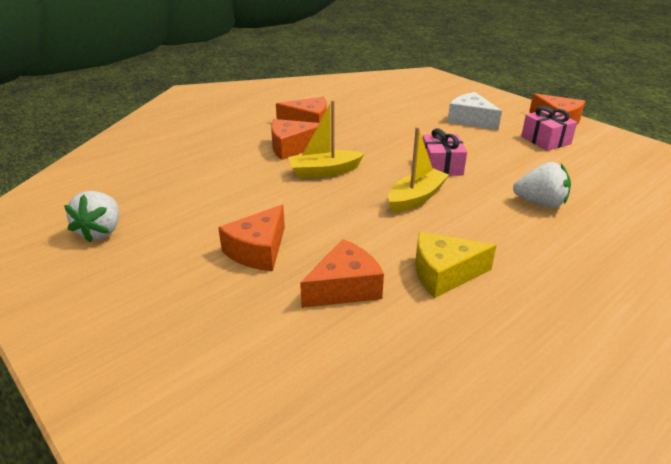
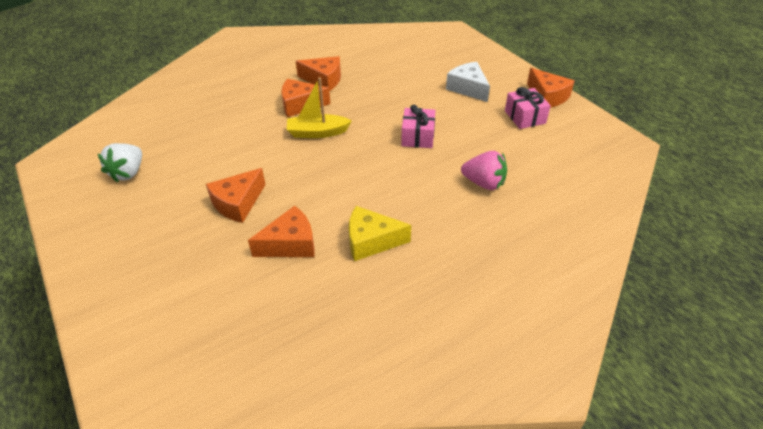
camera: 10 degrees right, 10 degrees up
yellow boat [388,127,449,213] -> none
white strawberry [513,162,571,208] -> pink strawberry [461,151,507,190]

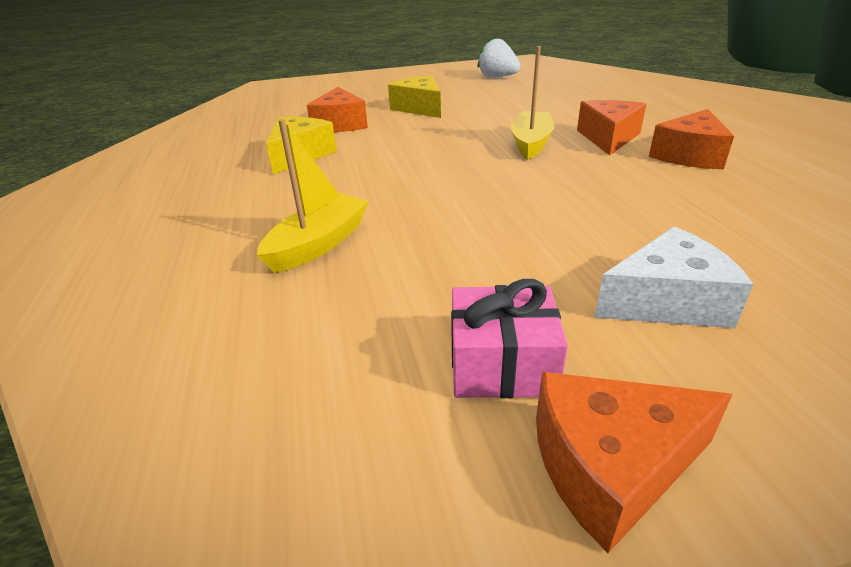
camera: 110 degrees right, 10 degrees down
orange cheese [206,168,266,223] -> yellow cheese [388,75,441,118]
pink gift [401,105,435,148] -> none
pink strawberry [461,151,507,190] -> yellow boat [257,119,369,273]

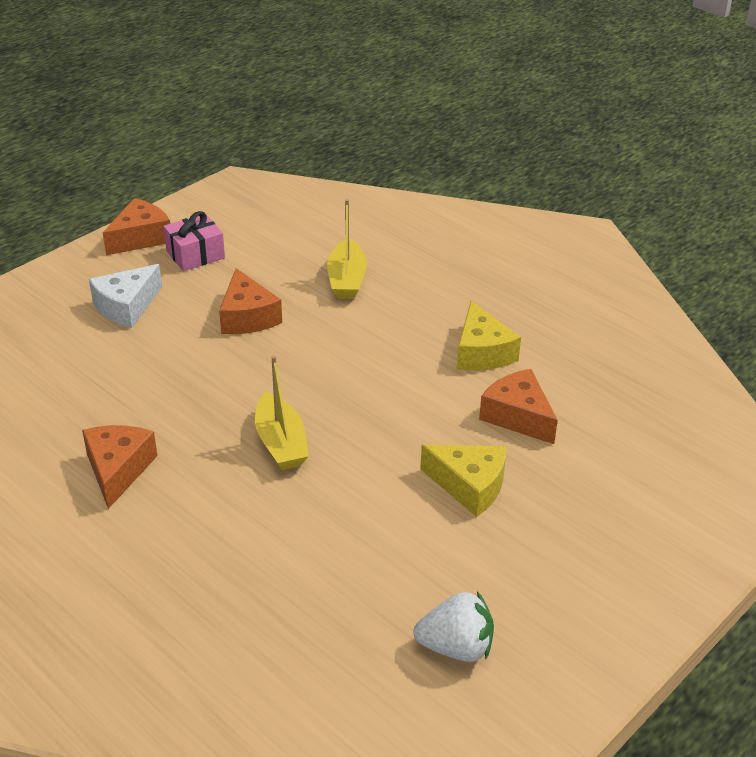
camera: 145 degrees right, 5 degrees up
orange cheese [577,100,646,155] -> orange cheese moved to [219,268,282,334]

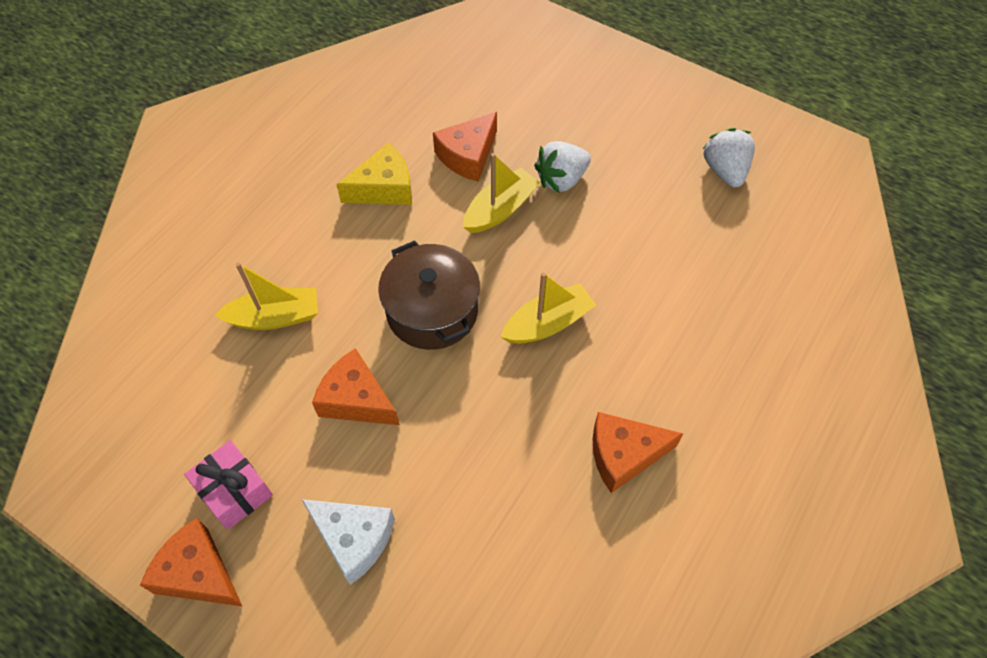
camera: 100 degrees left, 20 degrees up
orange cheese [219,268,282,334] -> orange cheese turned 120 degrees counterclockwise [312,348,400,425]
yellow cheese [420,445,506,517] -> white strawberry [534,141,591,193]
none -> brown pot [378,240,480,350]
none -> yellow boat [463,153,540,233]

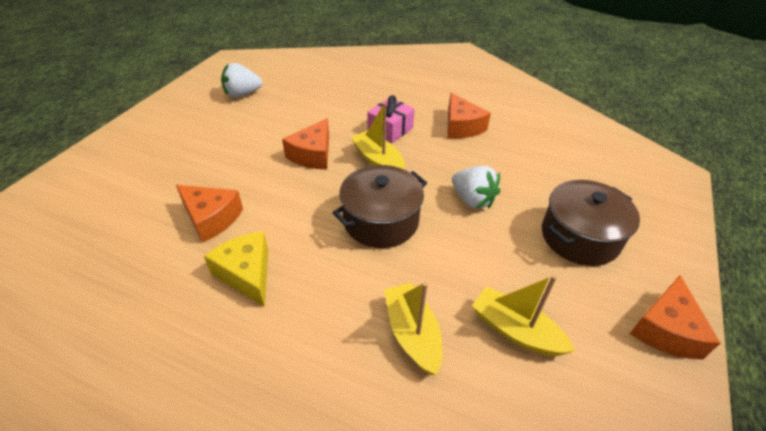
camera: 100 degrees left, 15 degrees down
pink gift [184,440,273,530] -> pink gift moved to [367,95,415,143]
white cheese [301,499,395,585] -> brown pot [542,180,640,266]
orange cheese [312,348,400,425] -> orange cheese moved to [282,118,329,169]
yellow boat [463,153,540,233] -> yellow boat moved to [472,275,575,356]
white strawberry [534,141,591,193] -> white strawberry moved to [452,166,500,209]

